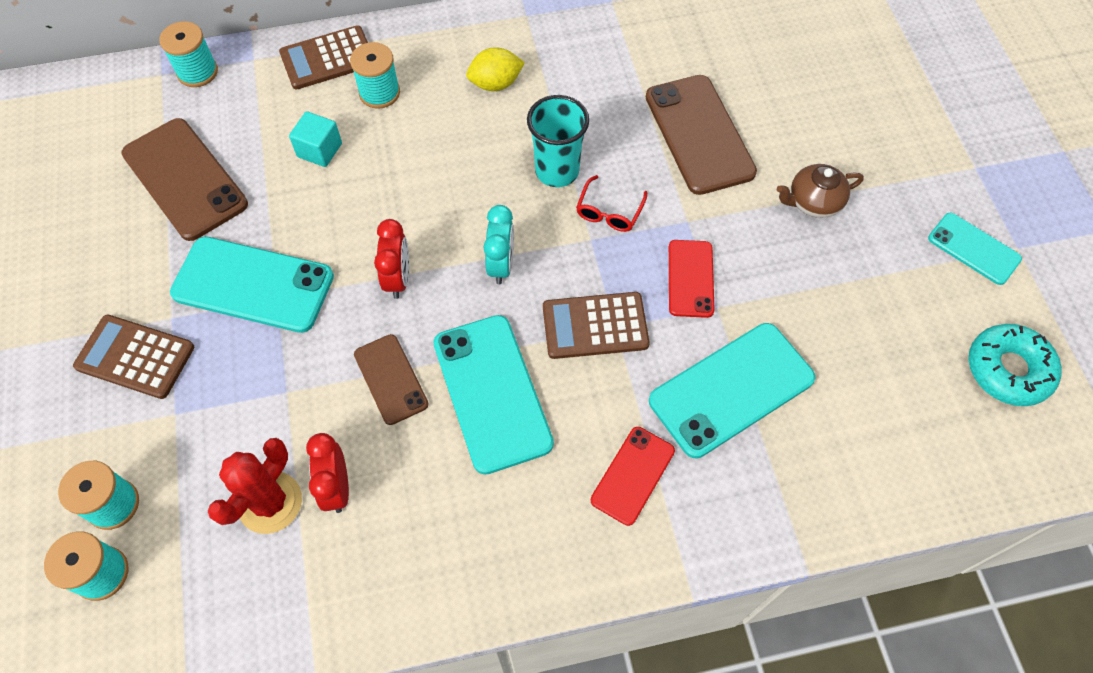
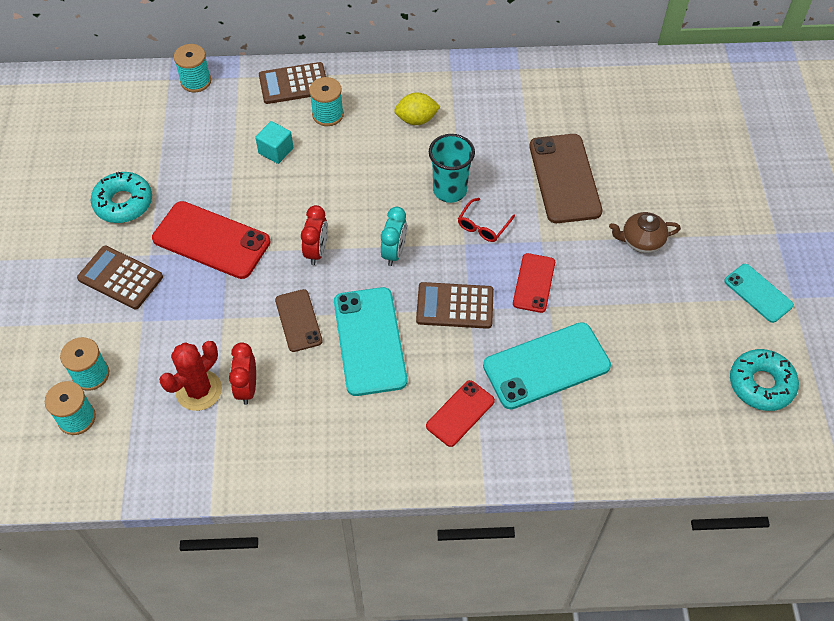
camera: 10 degrees right, 5 degrees down
brown phone [121,118,248,241] -> none
turquoise phone [170,237,334,333] -> red phone [152,201,271,279]
none -> turquoise donut [91,172,152,223]

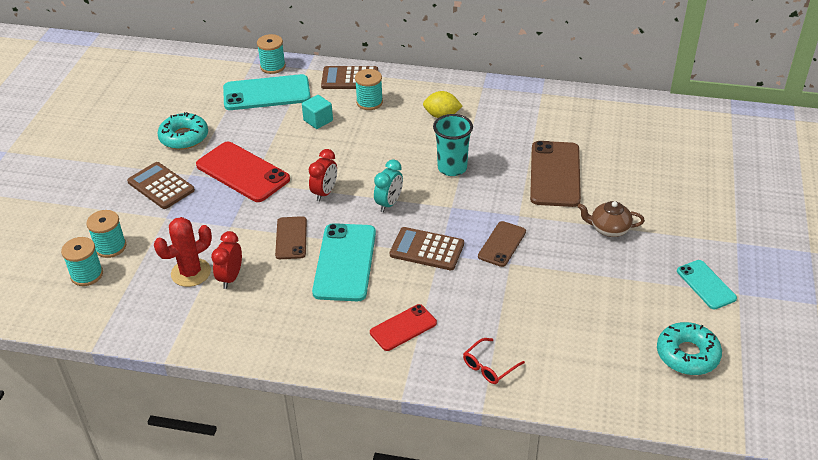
camera: 15 degrees right, 15 degrees down
red glasses [458,198,515,242] -> red glasses moved to [463,338,525,384]
turquoise phone [483,322,611,409] -> turquoise phone moved to [223,74,311,110]
red phone [513,253,555,313] -> brown phone [478,221,526,267]

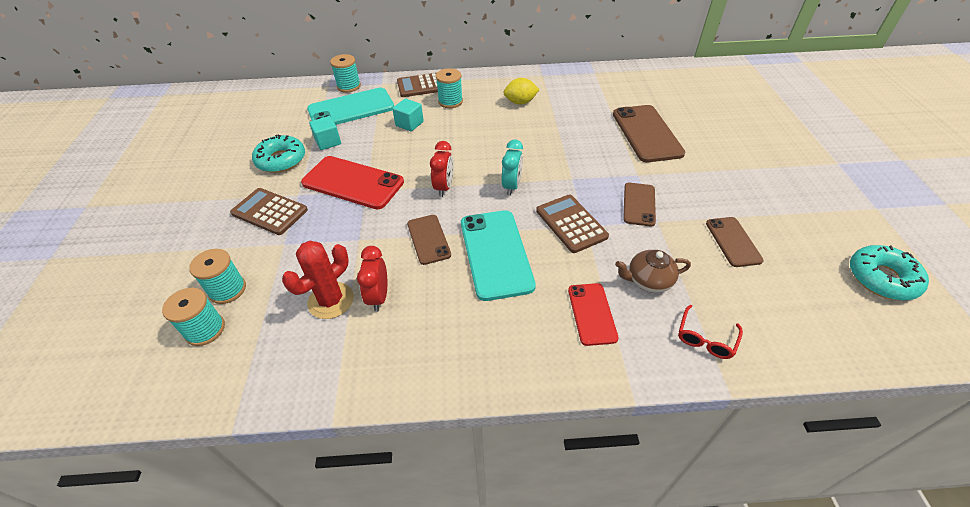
camera: 15 degrees left, 5 degrees up
red phone [370,304,437,351] -> red phone turned 45 degrees counterclockwise [568,283,619,346]
brown calculator [390,227,464,270] -> brown calculator turned 60 degrees clockwise [536,194,609,253]
turquoise cup [433,114,473,176] -> none
brown teapot [578,201,645,237] -> brown teapot moved to [615,250,691,293]
turquoise phone [677,260,737,309] -> none
none -> turquoise cube [309,116,341,150]
none -> brown phone [706,217,763,267]

